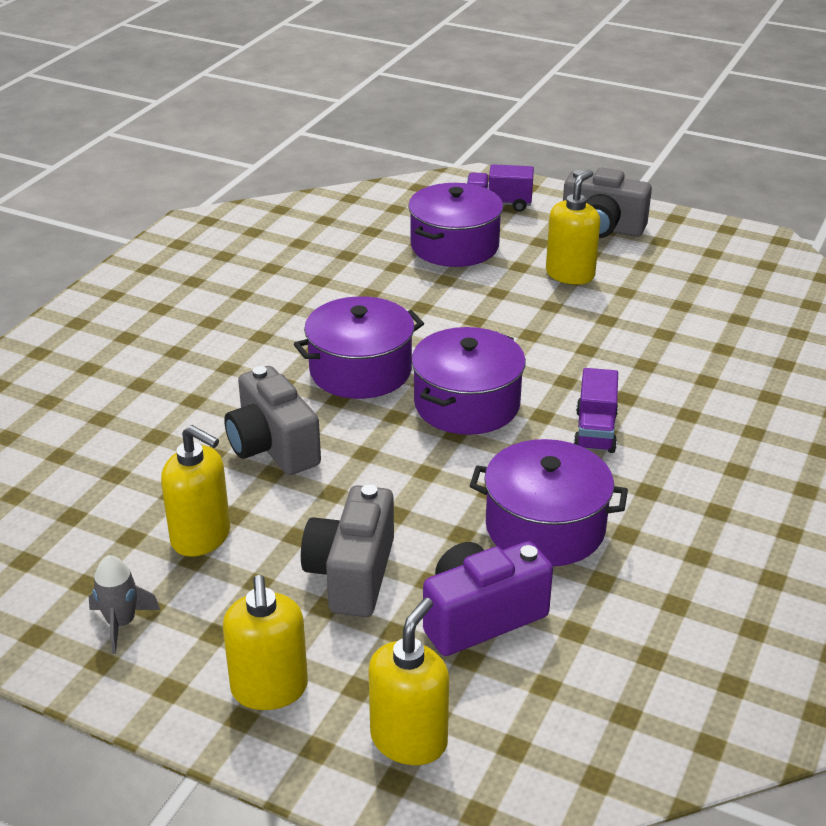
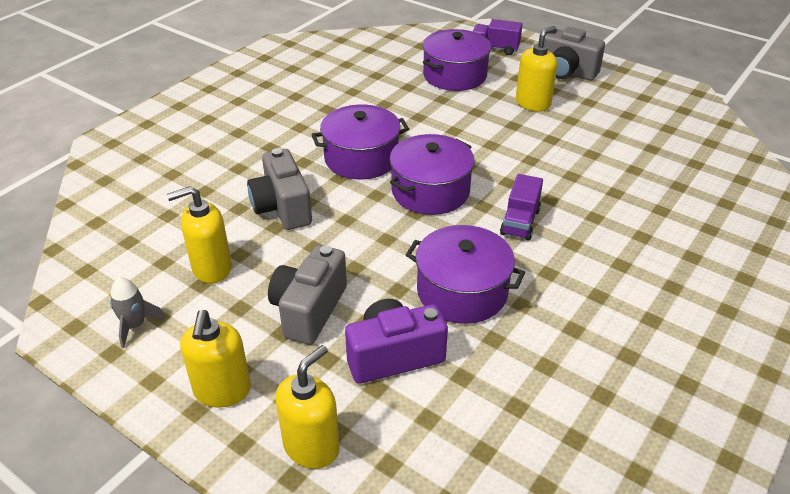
camera: 10 degrees right, 5 degrees up
yellow soap dispenser [161,425,230,557] -> yellow soap dispenser turned 120 degrees clockwise [167,186,232,283]

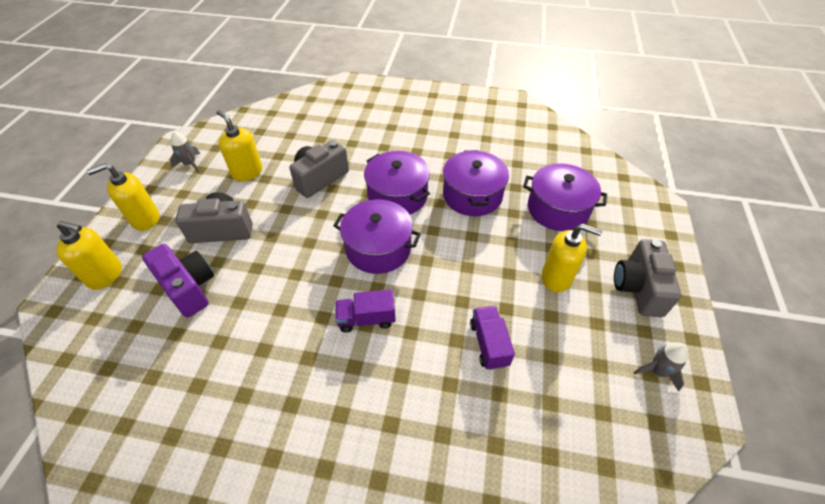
camera: 65 degrees right, 10 degrees up
purple pot [406,225,525,324] -> purple pot moved to [443,150,509,216]
purple truck [473,19,523,55] -> purple truck moved to [470,306,515,370]
none -> grey rocket [634,343,688,392]

